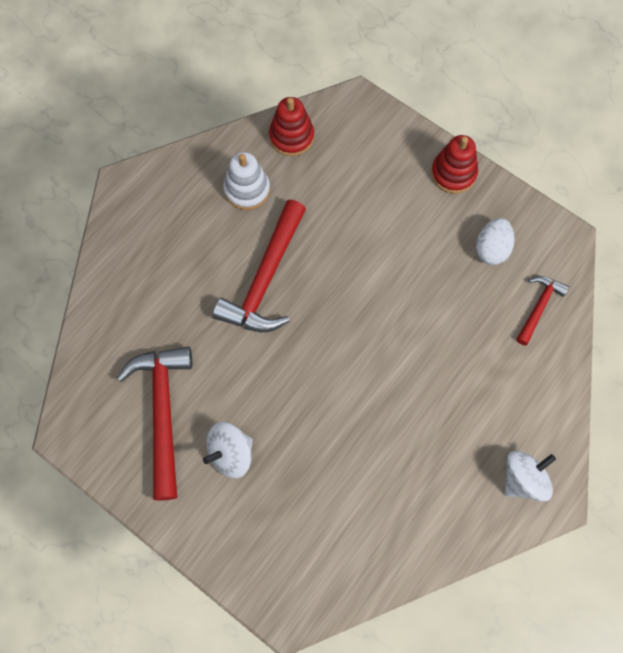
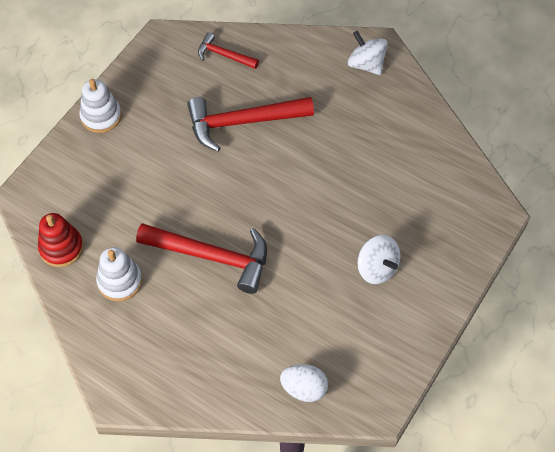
camera: 95 degrees left, 10 degrees down
red hammer [117,346,192,500] -> red hammer moved to [187,97,314,152]
red stacking toy [431,135,478,194] -> white stacking toy [79,79,122,133]
white egg [476,218,515,265] -> white egg moved to [280,364,328,402]

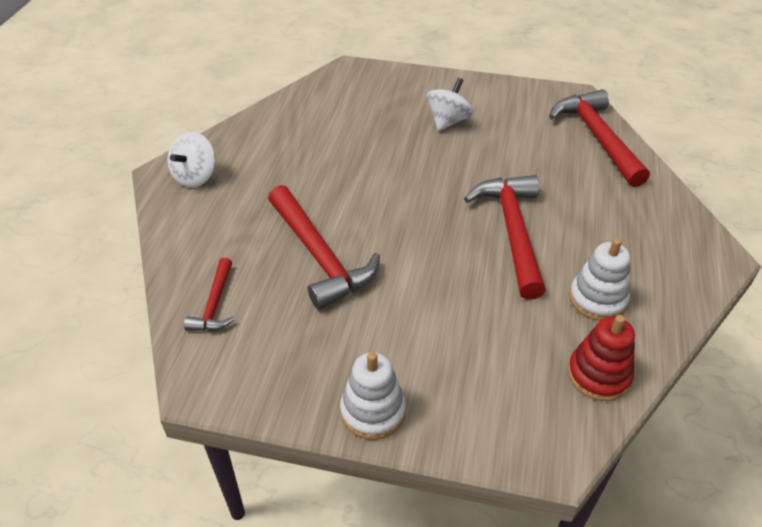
camera: 110 degrees left, 15 degrees down
white egg [280,364,328,402] -> red hammer [549,89,650,187]

